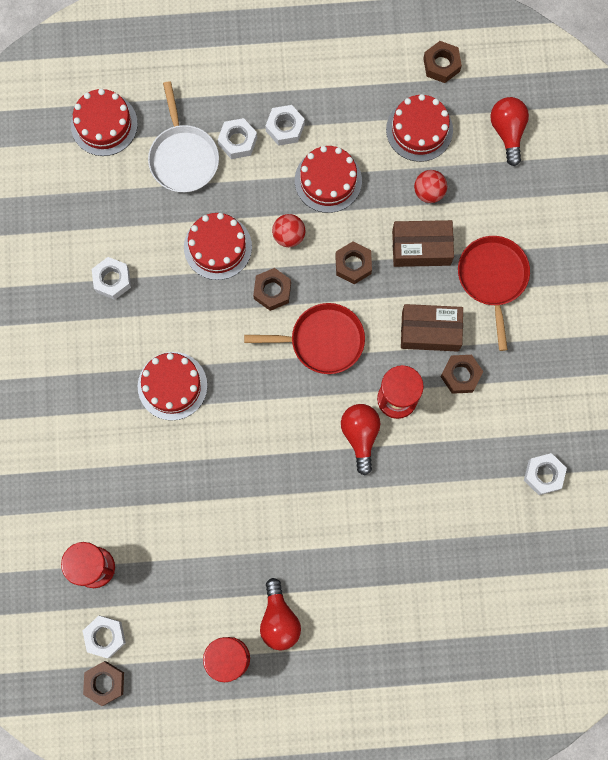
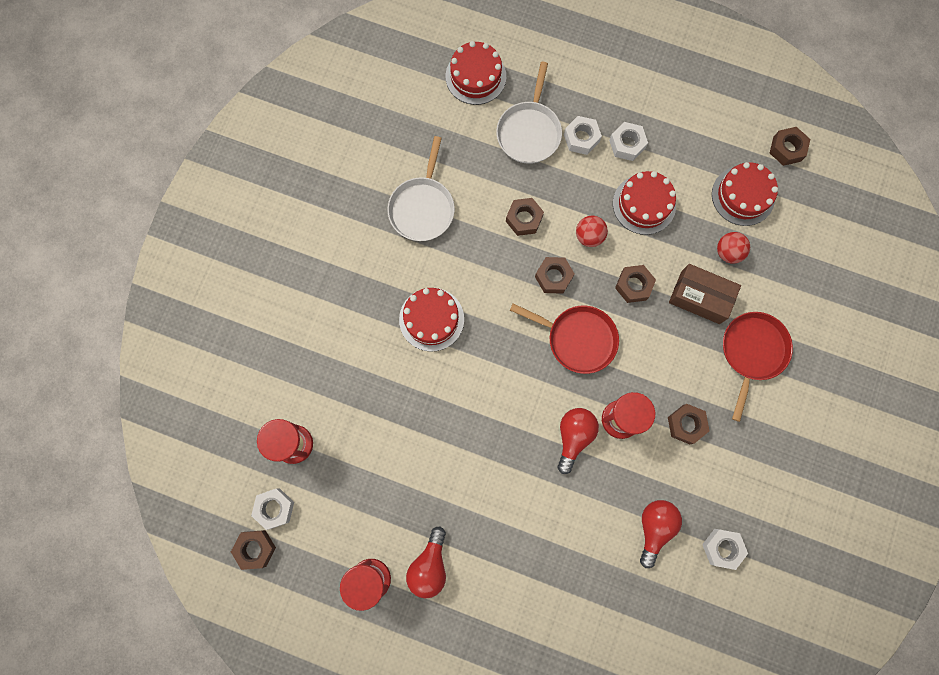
camera: 25 degrees right, 0 degrees up
white nut [92,257,131,300] -> white pan [388,136,455,241]
red cake [184,213,252,280] -> brown nut [506,198,544,236]
brown box [401,304,463,352] -> none
red light bulb [490,97,529,166] -> red light bulb moved to [640,500,682,568]

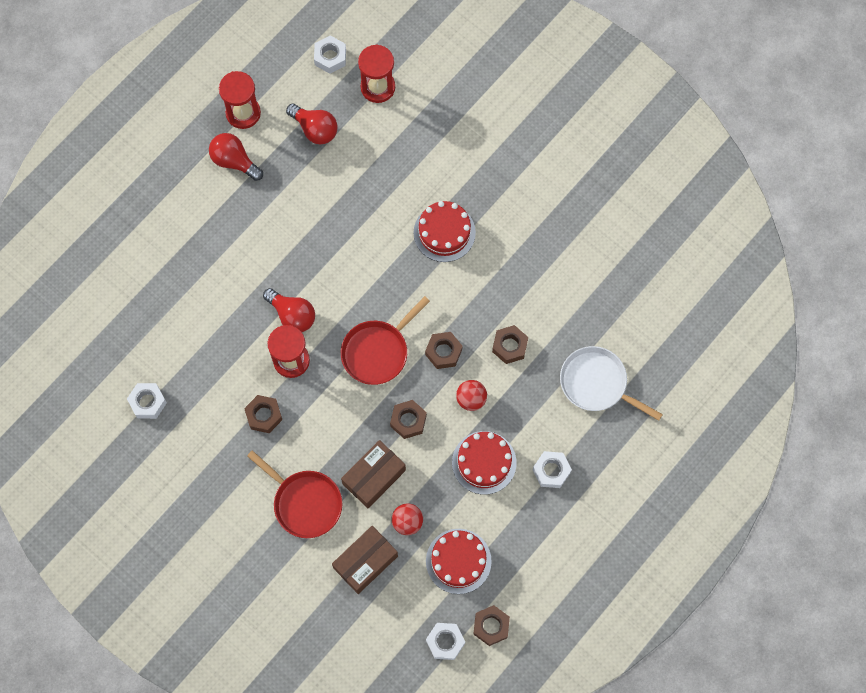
camera: 110 degrees right, 5 degrees down
brown nut [231,530,276,570] -> none
white pan [388,136,455,241] -> none
red cake [446,41,506,105] -> none
white nut [564,116,602,155] -> white nut moved to [426,623,465,660]
red light bulb [640,500,682,568] -> red light bulb moved to [286,103,338,145]
none -> brown box [332,526,398,594]

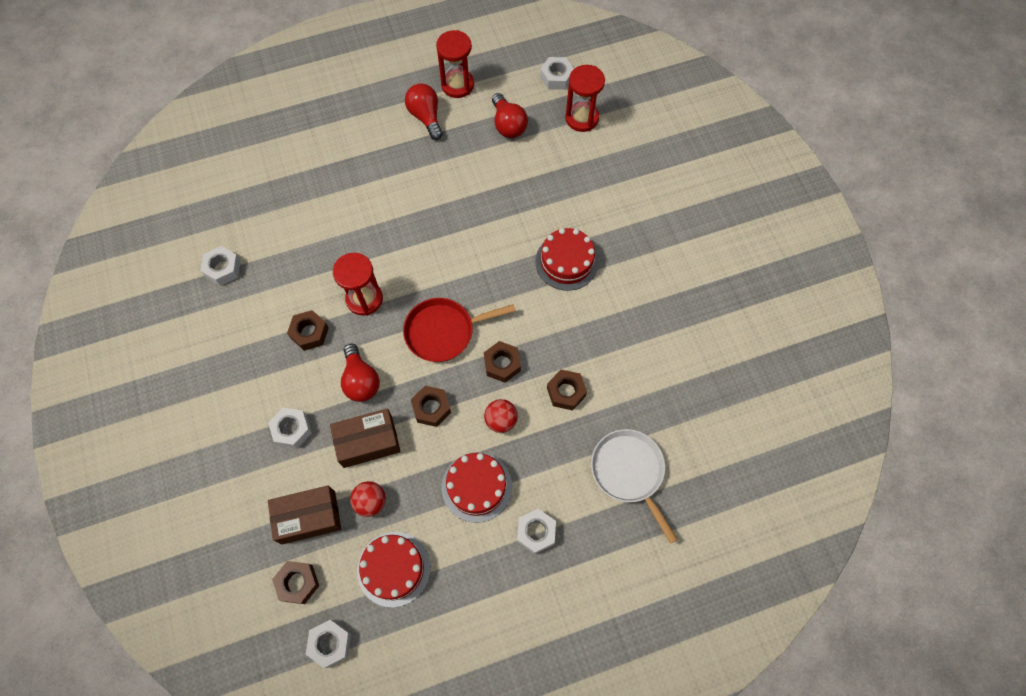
camera: 30 degrees right, 5 degrees down
red pan [247,450,342,538] -> white nut [268,408,312,448]
red light bulb [263,288,315,332] -> red light bulb moved to [341,344,380,402]
brown nut [473,605,510,646] -> brown nut moved to [272,561,319,604]

